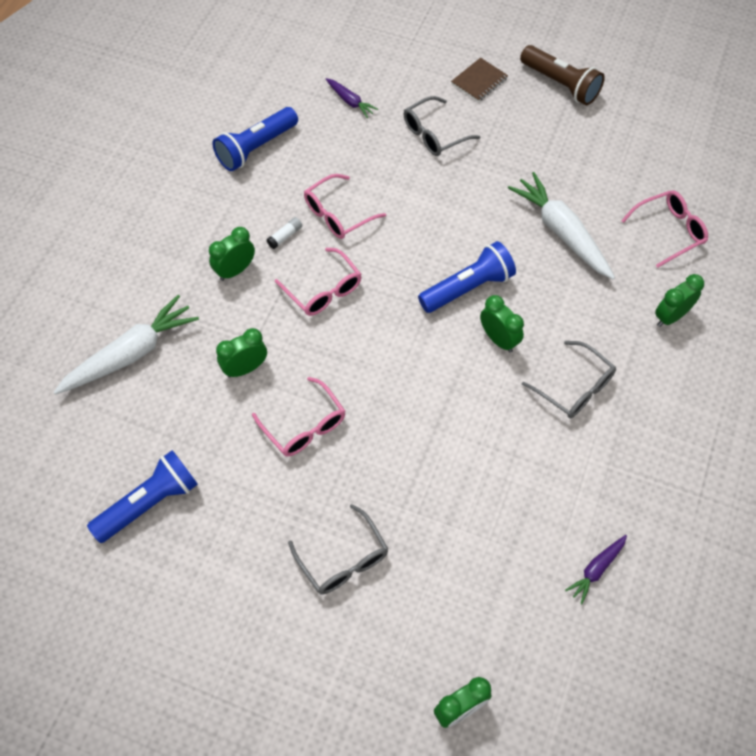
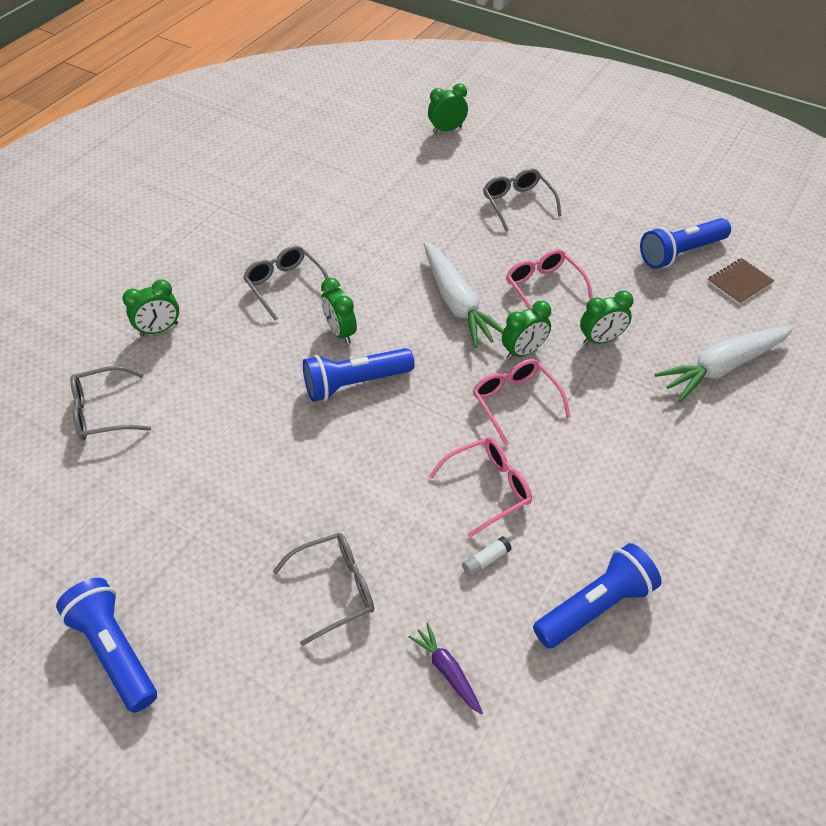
camera: 170 degrees left, 10 degrees down
green clock [209,227,255,281] -> green clock moved to [502,301,551,360]
white glue stick [266,217,302,249] -> white glue stick moved to [462,536,512,577]
brown notebook [451,57,508,102] -> brown notebook moved to [707,258,775,305]
white carrot [508,172,615,279] -> white carrot moved to [424,242,504,348]
brown flashlight [520,45,605,105] -> blue flashlight [56,578,157,713]
purple carrot [565,535,627,604] -> none
pink glasses [621,190,708,268] -> grey glasses [71,366,151,440]

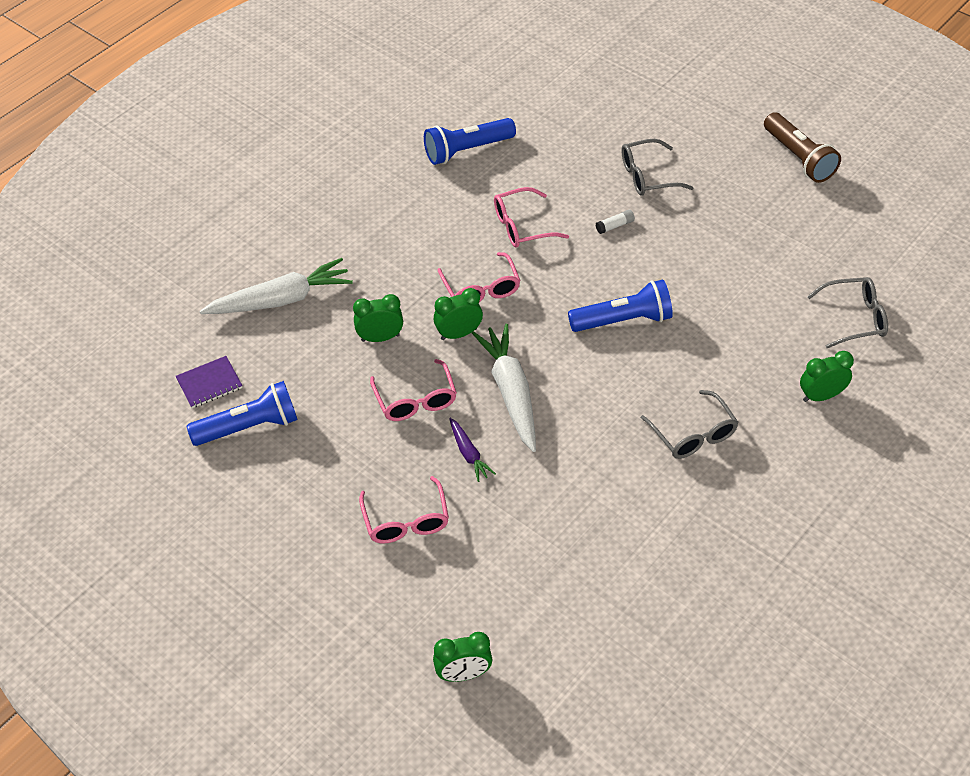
camera: 170 degrees left, 0 degrees up
blue flashlight [56,578,157,713] -> brown flashlight [764,112,841,183]
green clock [321,278,357,344] -> none
purple carrot [408,623,483,715] -> purple carrot moved to [449,418,496,482]
white glue stick [462,536,512,577] -> white glue stick moved to [596,210,635,234]
grey glasses [483,168,562,231] -> pink glasses [359,476,449,543]
brown notebook [707,258,775,305] -> purple notebook [175,356,242,408]

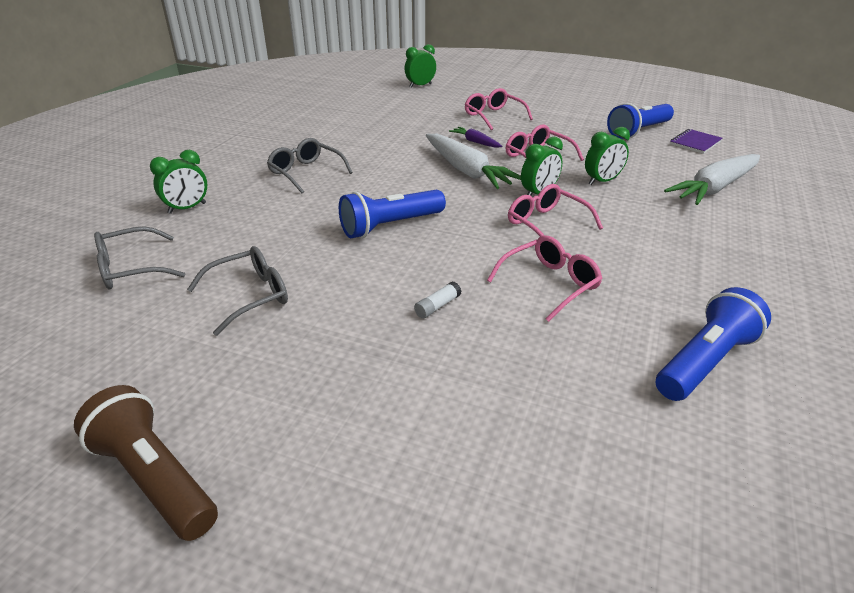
camera: 160 degrees right, 15 degrees down
grey glasses [622,139,694,196] -> grey glasses moved to [187,246,288,336]

